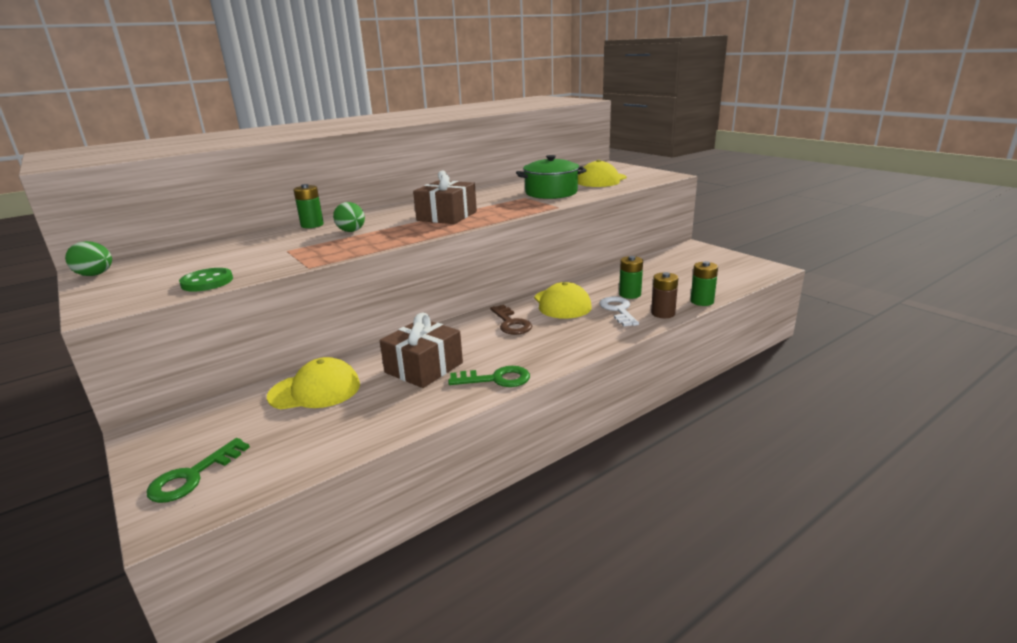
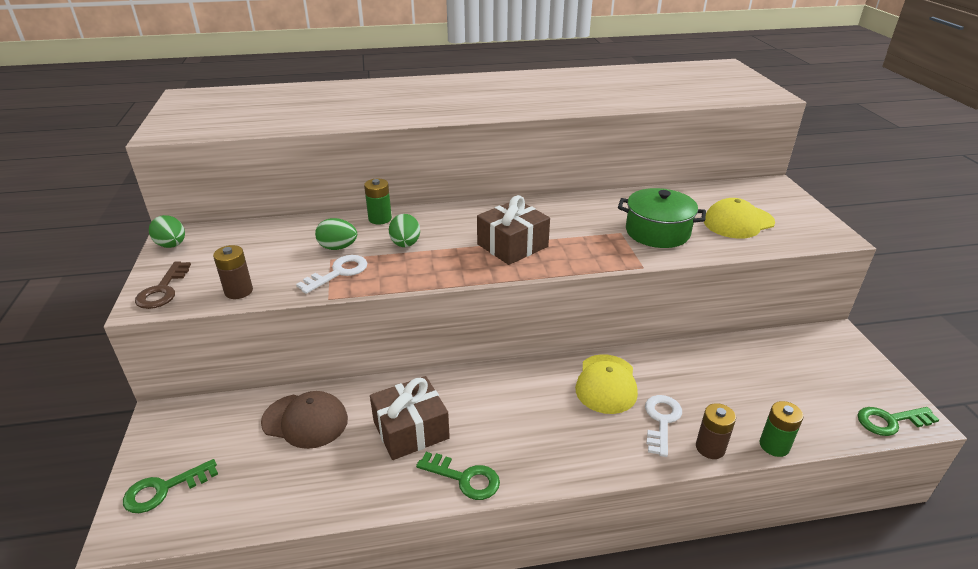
camera: 25 degrees right, 10 degrees up
green button [179,268,233,292] -> brown battery [213,245,253,299]
yellow cap [267,357,360,409] -> brown cap [261,391,348,449]
brown key [490,305,532,335] -> brown key moved to [135,261,191,309]
green battery [619,256,643,299] -> none
none -> white key [296,255,368,294]
none -> green egg [315,218,357,250]
none -> green key [858,407,939,436]

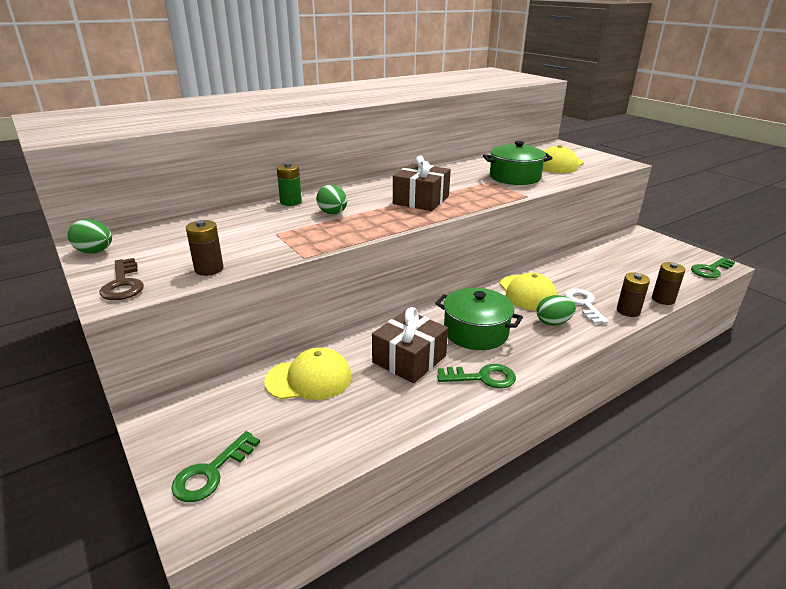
camera: 25 degrees left, 5 degrees down
brown cap [261,391,348,449] -> yellow cap [264,347,352,400]
white key [296,255,368,294] -> none
green egg [315,218,357,250] -> green egg moved to [537,295,576,326]
green battery [760,401,804,457] -> brown battery [652,262,686,305]
none -> green pot [435,288,523,350]

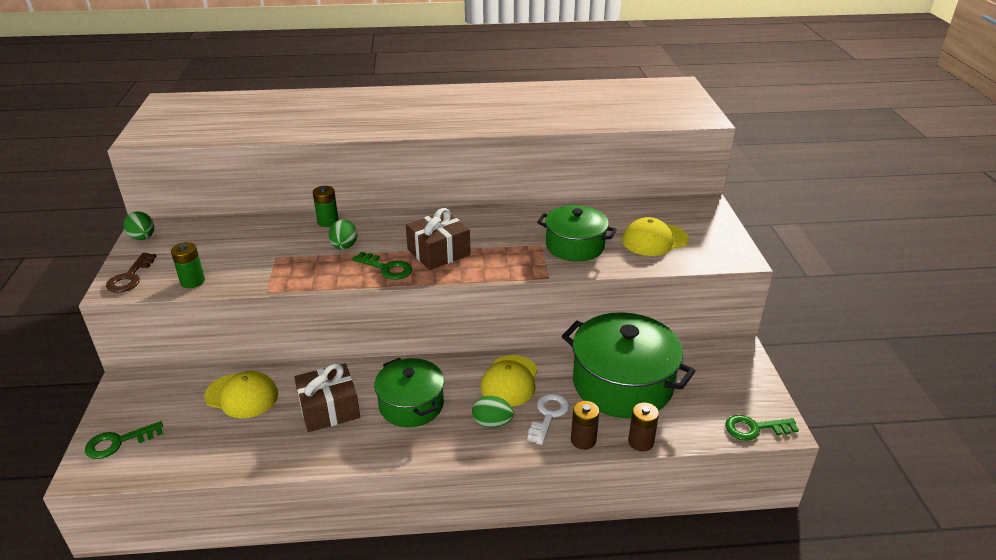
camera: 30 degrees right, 5 degrees up
brown battery [186,220,224,276] -> green battery [171,242,205,288]
green key [437,364,516,389] -> green key moved to [352,252,412,280]
none -> green pot [562,312,695,418]

